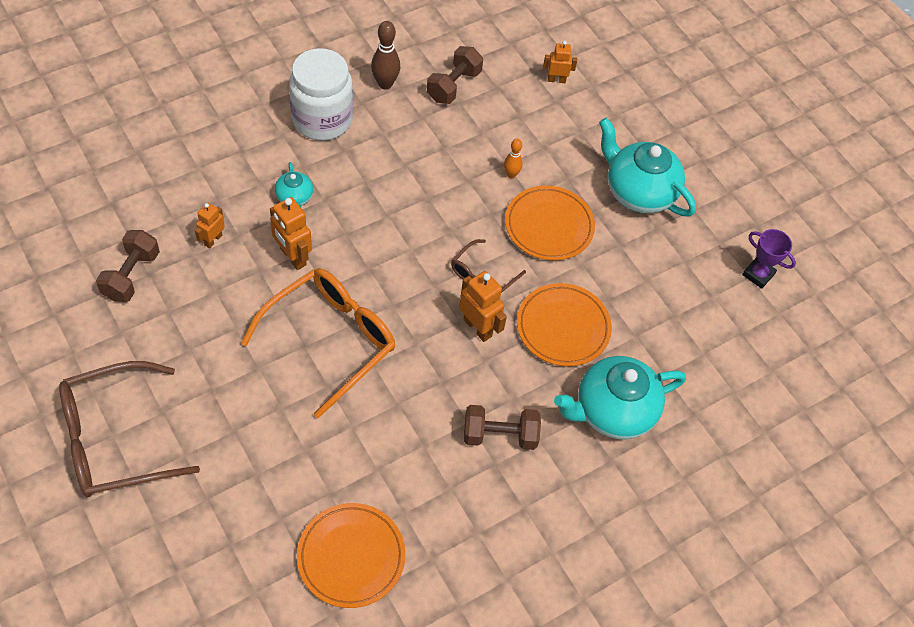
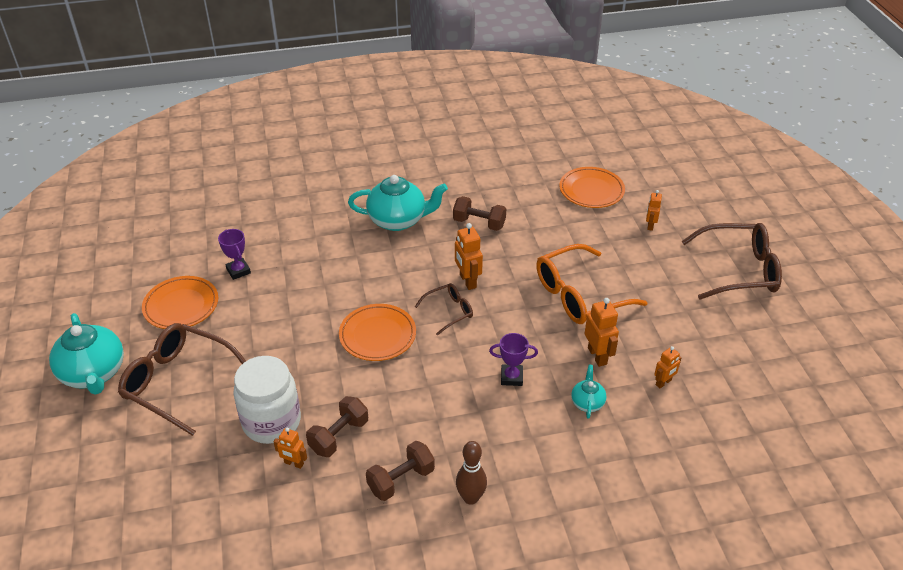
camera: 155 degrees left, 15 degrees down
brown dumbbell [96,230,160,302] -> brown dumbbell moved to [306,396,368,457]
white jar [289,48,353,141] -> white jar moved to [233,356,301,444]
orange bowling pin [504,139,523,178] -> none
orange plate [517,283,612,366] -> orange plate moved to [142,276,218,329]
turquoise teapot [599,118,696,217] -> turquoise teapot moved to [49,313,124,395]
none -> brown glasses [118,323,246,436]
none -> purple trophy [489,333,538,386]
none -> orange robot [646,190,662,231]

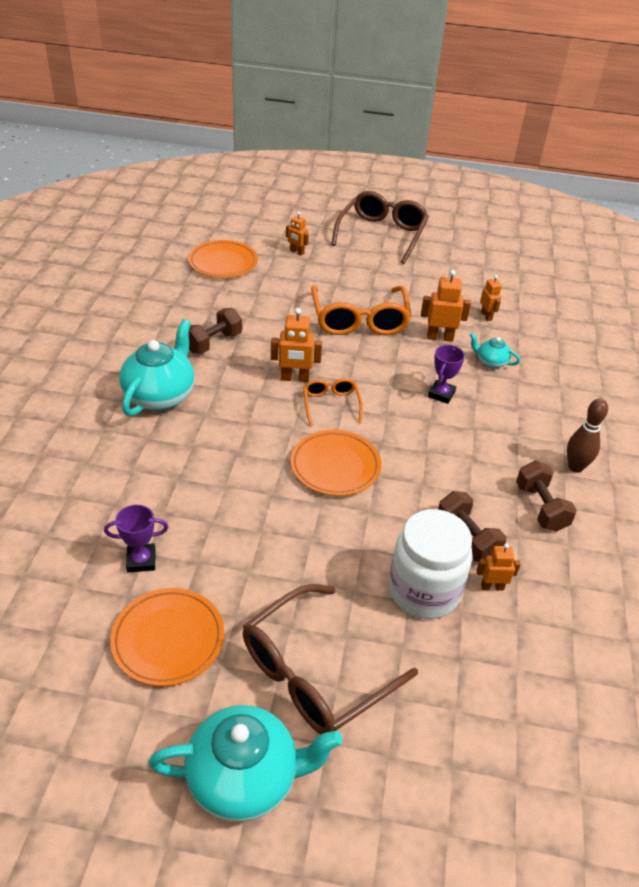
camera: 70 degrees left, 0 degrees up
orange robot [274,428,307,469] -> orange robot turned 135 degrees counterclockwise [476,543,520,590]
brown glasses [415,283,473,336] -> orange glasses [303,378,363,426]

